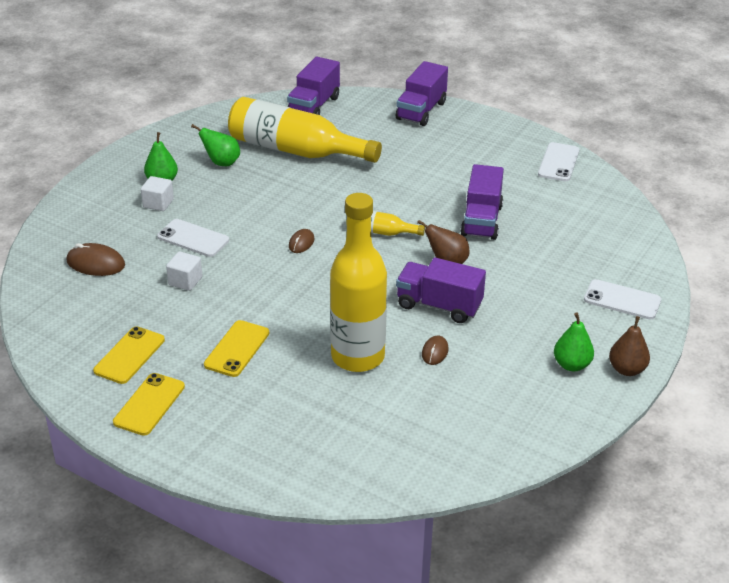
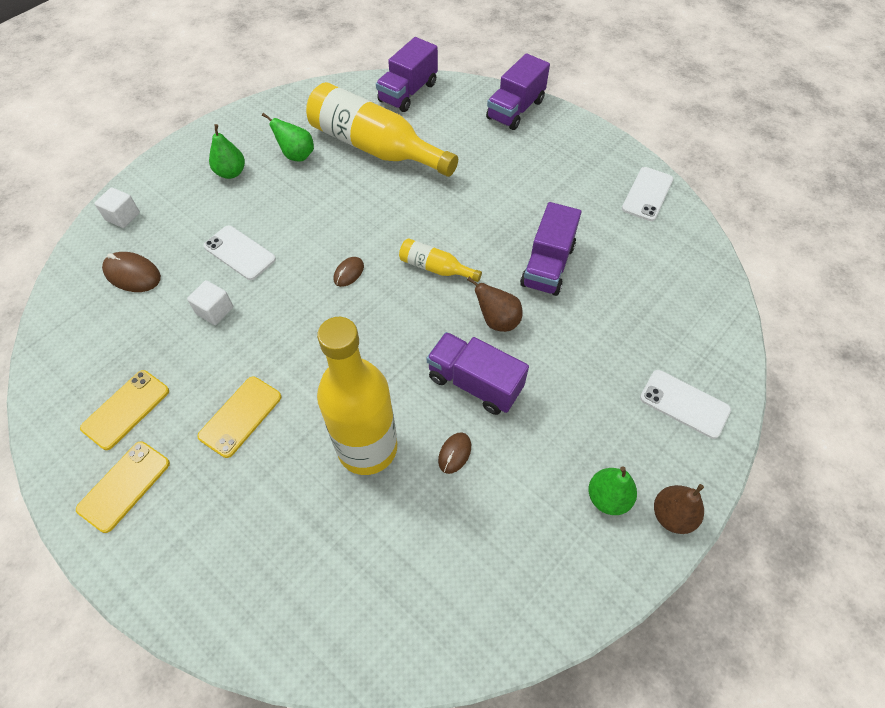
camera: 10 degrees right, 20 degrees up
white cube [141,176,174,211] -> white cube moved to [94,187,140,228]

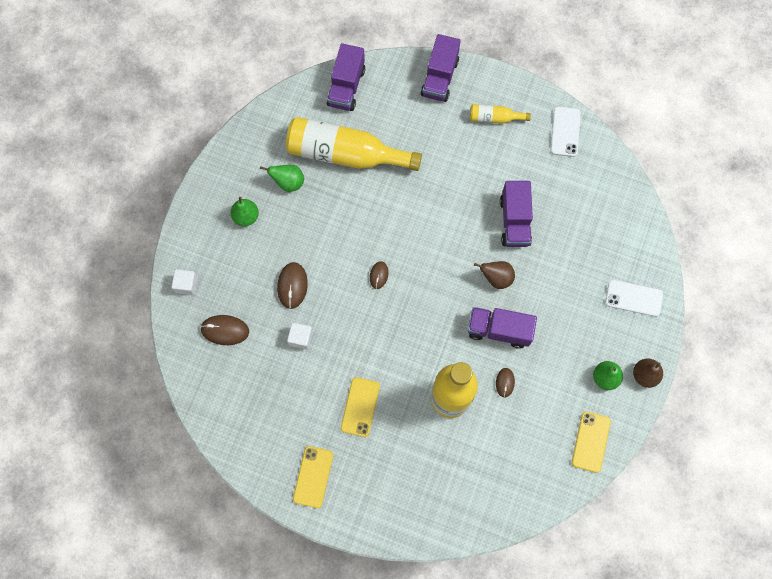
camera: 20 degrees left, 15 degrees up
yellow phone [80,370,169,450] -> yellow phone moved to [572,411,611,473]
white phone [204,225,276,280] -> brown mouse [277,262,308,309]
yellow bottle [399,238,482,282] -> yellow bottle moved to [470,104,531,124]

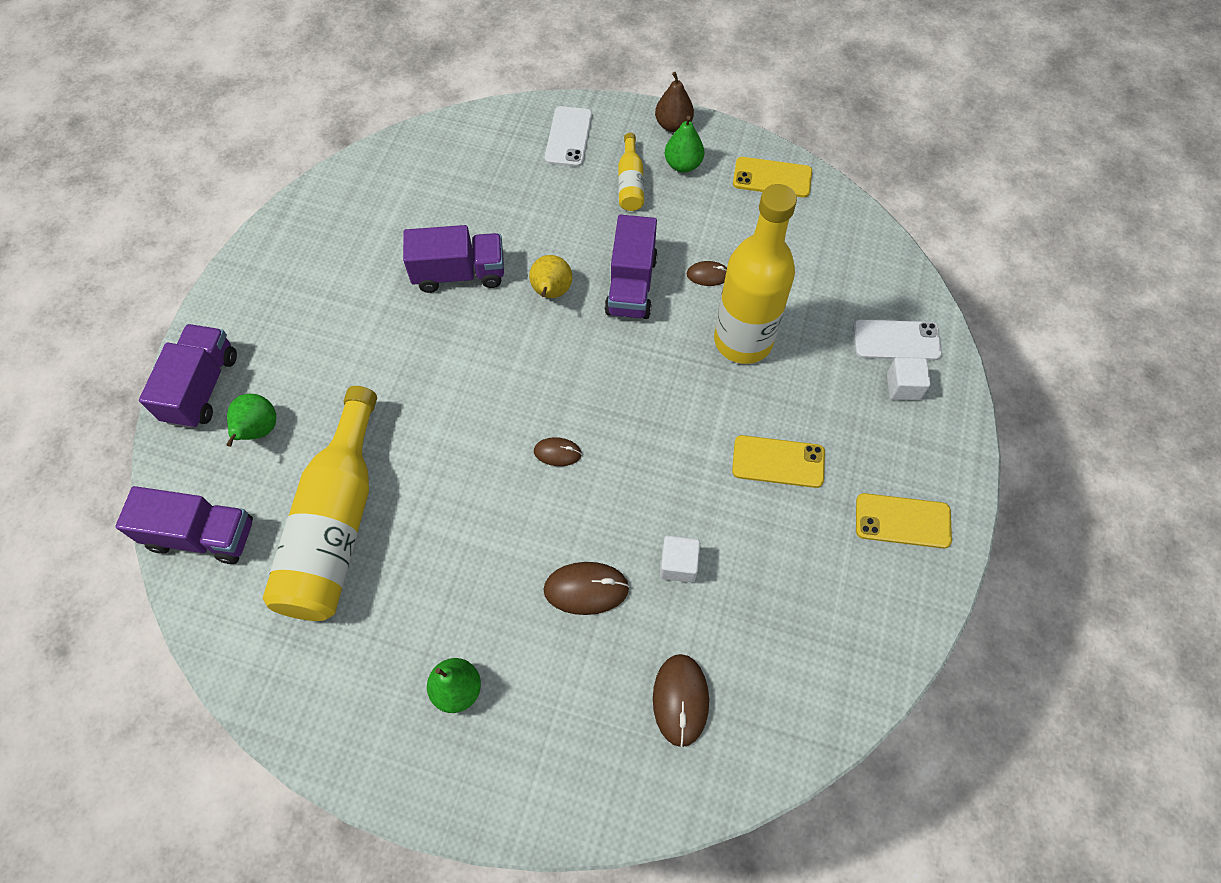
camera: 95 degrees left, 10 degrees down
white cube [171,269,198,295] -> white cube moved to [887,357,931,400]
green pear [260,165,304,192] -> green pear moved to [226,394,276,447]
purple truck [421,34,461,102] -> purple truck turned 90 degrees counterclockwise [139,324,237,429]
yellow bottle [470,104,531,124] -> yellow bottle moved to [618,133,644,211]
brown pear [474,261,515,289] -> yellow pear [529,255,572,298]
white phone [551,107,581,157] -> white phone moved to [853,319,942,360]

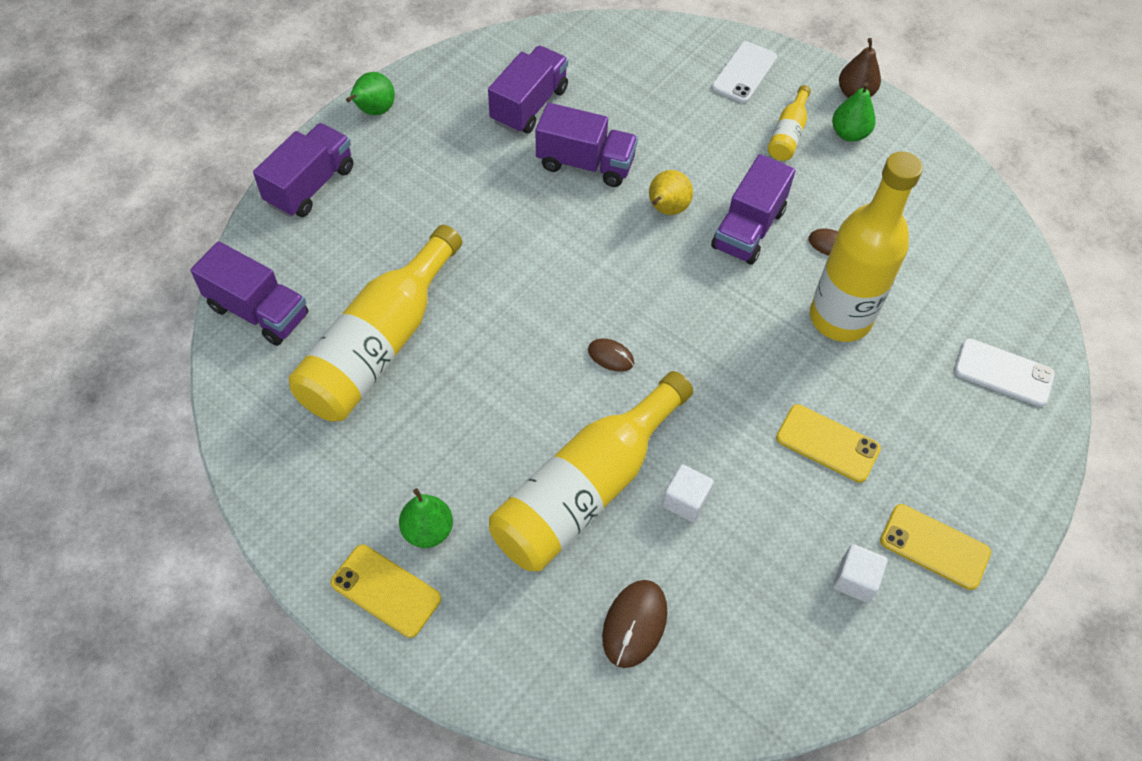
camera: 20 degrees right, 5 degrees down
green pear [226,394,276,447] -> green pear moved to [346,72,395,115]
brown mouse [543,562,630,615] -> yellow bottle [489,371,693,571]
yellow phone [733,157,812,198] -> yellow phone moved to [330,545,441,638]
white cube [887,357,931,400] -> white cube moved to [833,544,888,603]
none -> purple truck [488,46,568,134]

